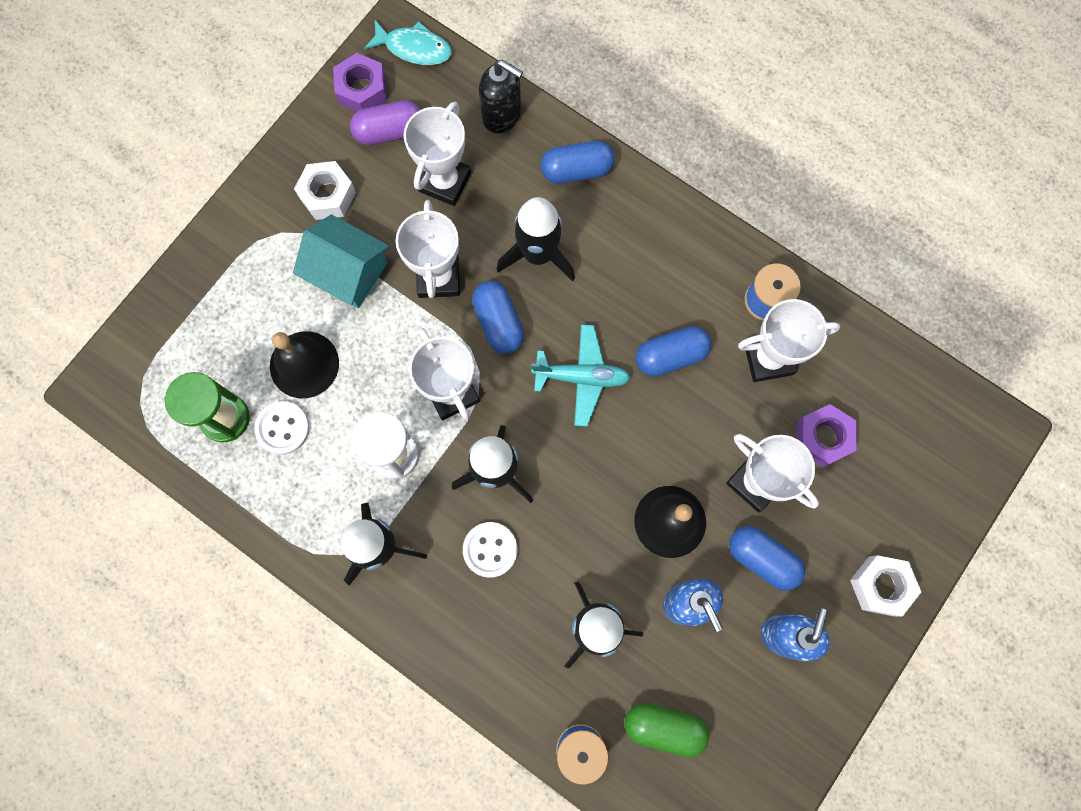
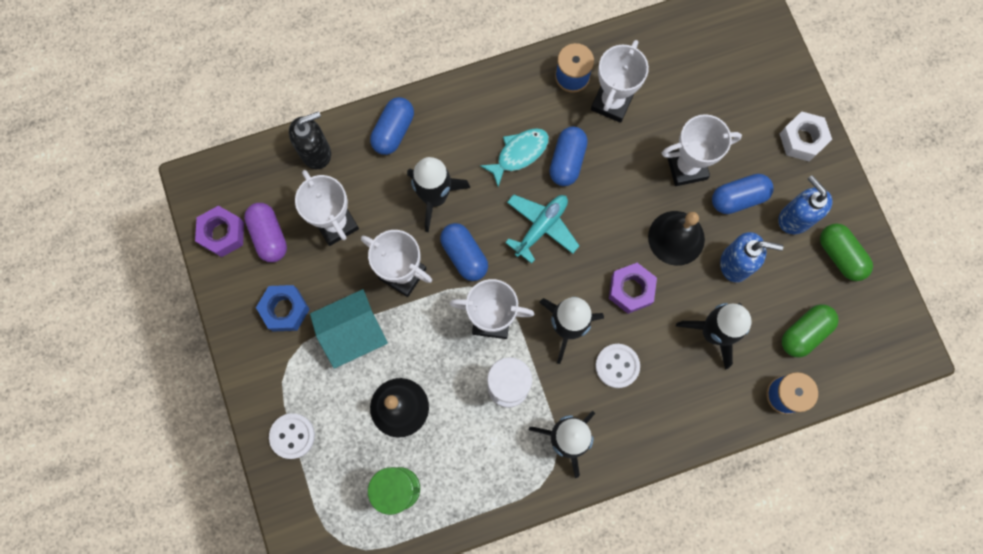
camera: 55 degrees left, 0 degrees up
white button [254,401,310,455] -> white button moved to [269,413,315,459]
white nut [294,161,356,220] -> blue nut [256,285,310,331]
purple capsule [350,100,421,145] -> purple capsule turned 45 degrees counterclockwise [244,203,287,262]
turquoise fish [364,20,452,65] -> turquoise fish moved to [480,128,549,187]
blue capsule [472,281,524,354] -> blue capsule turned 45 degrees clockwise [440,223,488,281]
purple nut [797,404,857,468] -> purple nut moved to [609,263,657,314]
none -> green capsule [820,223,873,281]

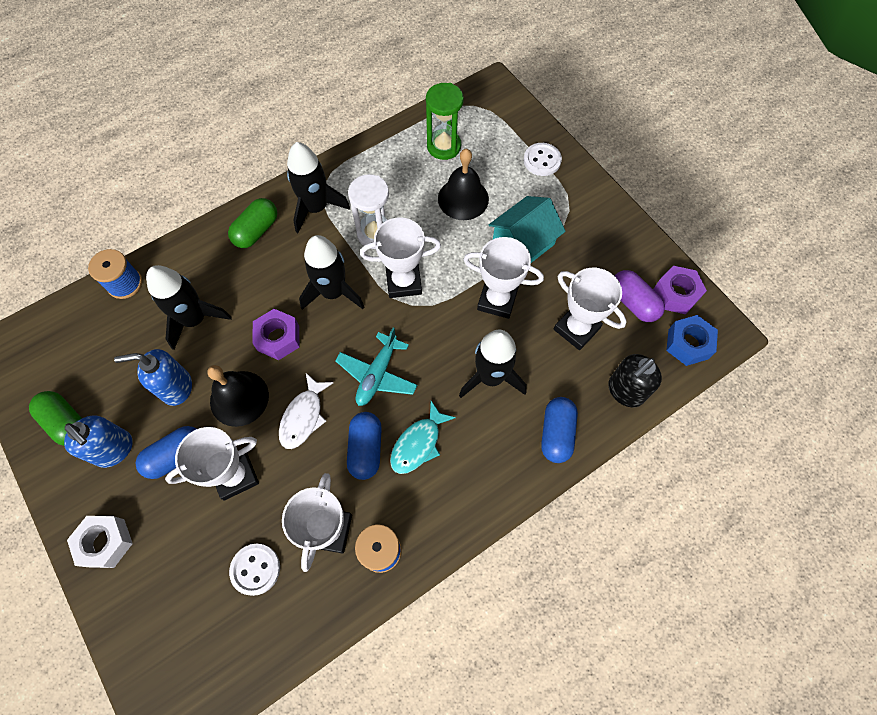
camera: 165 degrees right, 10 degrees down
blue nut [256,285,310,331] -> blue nut moved to [666,315,718,366]
blue capsule [440,223,488,281] -> none
white button [595,344,640,388] -> white button moved to [229,544,280,596]
green capsule [782,304,839,357] -> green capsule moved to [228,198,277,248]
none -> white fish [279,373,333,449]

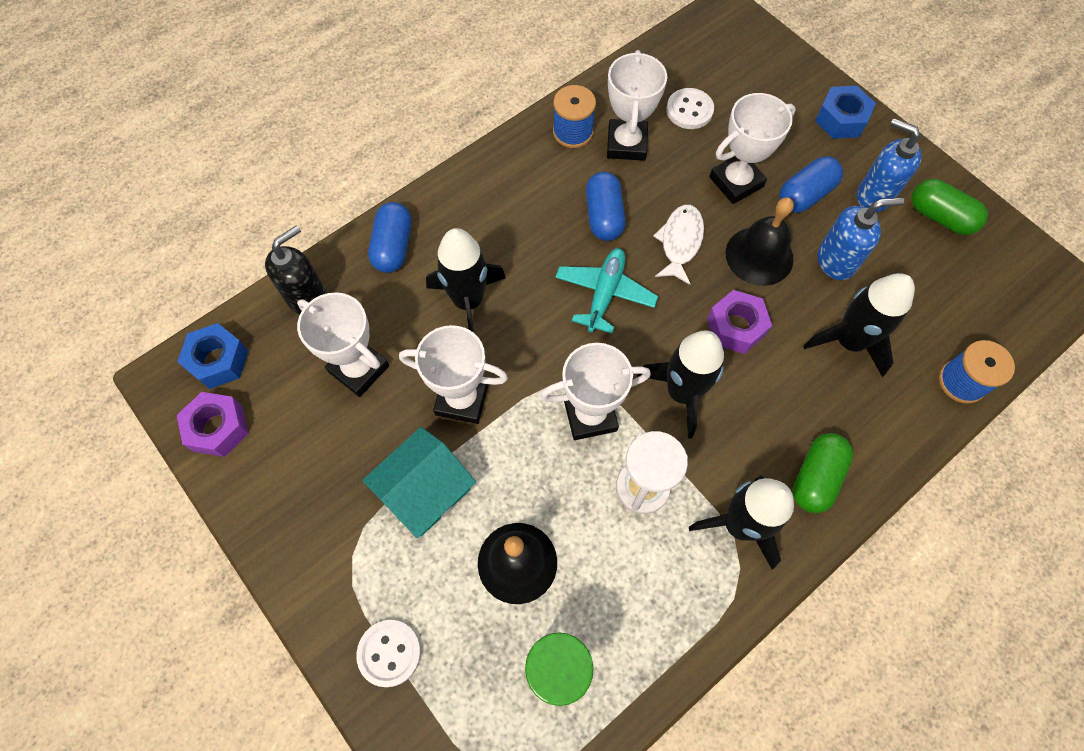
camera: 175 degrees right, 0 degrees up
white nut [67,516,133,568] -> blue nut [815,86,876,139]
turquoise fish [390,401,456,474] -> none
purple capsule [615,270,665,322] -> none

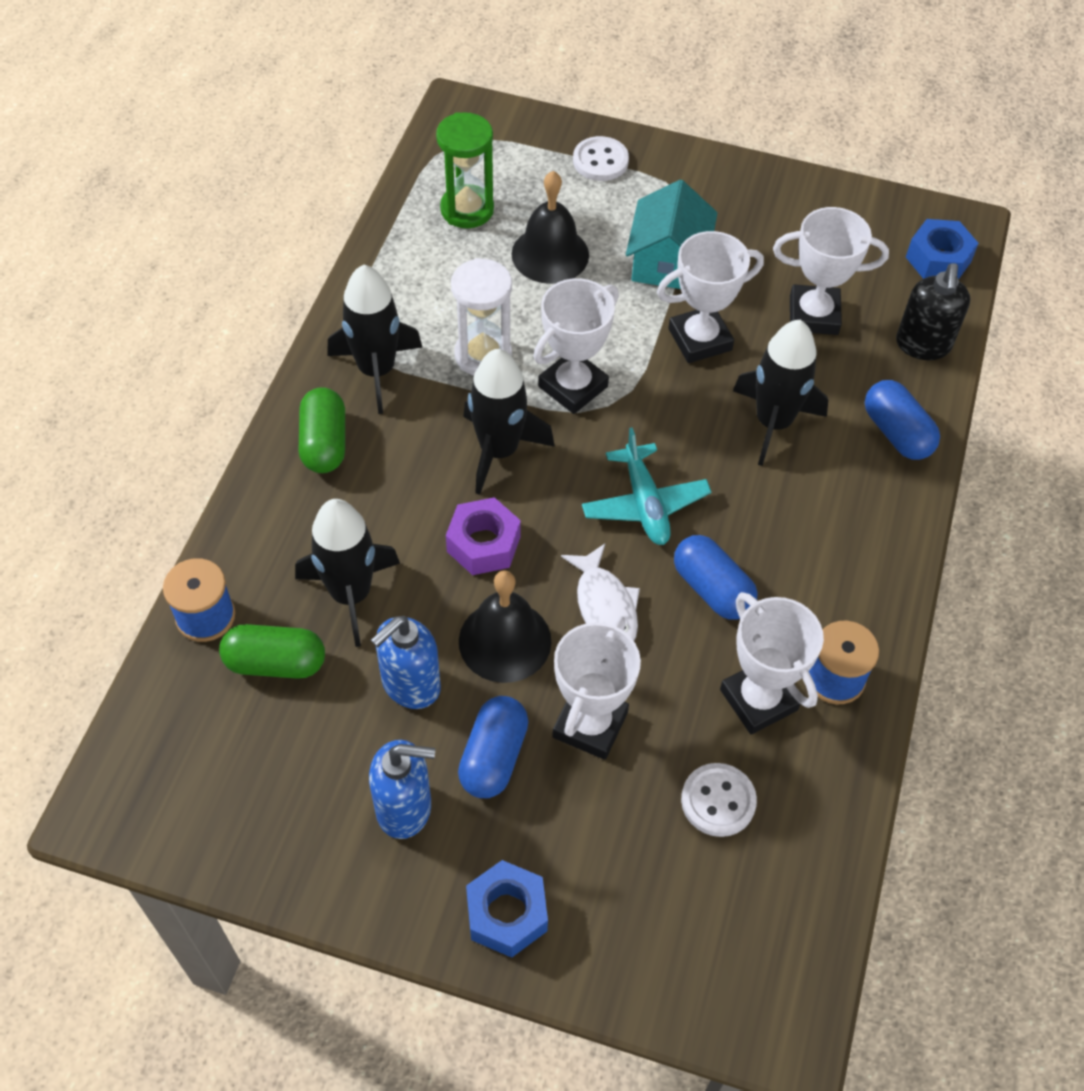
camera: 145 degrees right, 10 degrees down
purple nut [177,392,248,457] -> none
green capsule [911,179,988,235] -> green capsule moved to [219,624,325,679]

